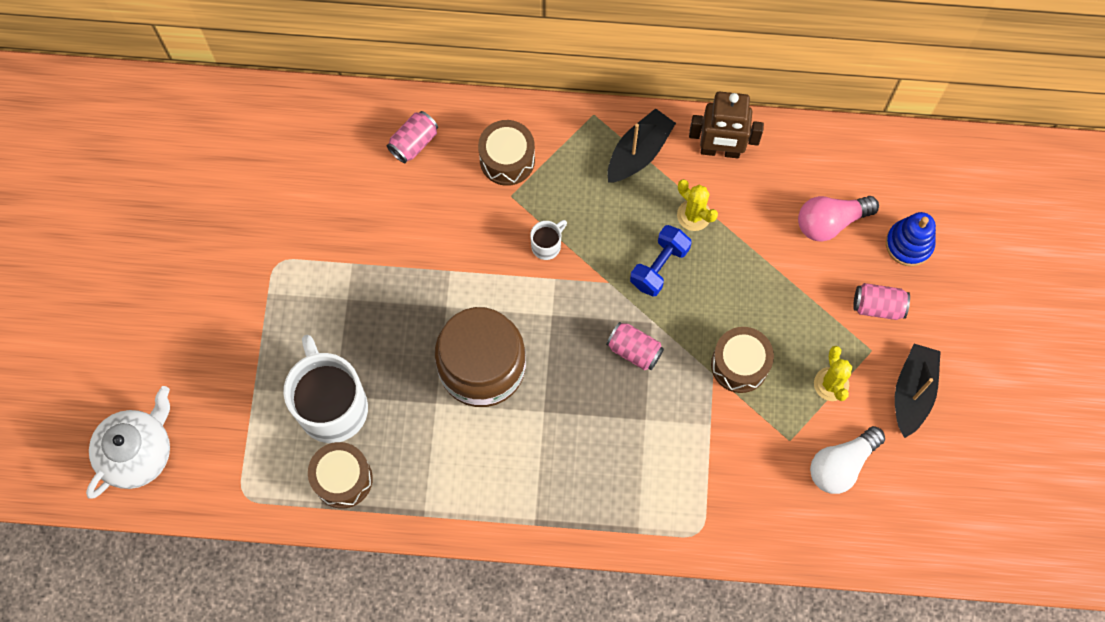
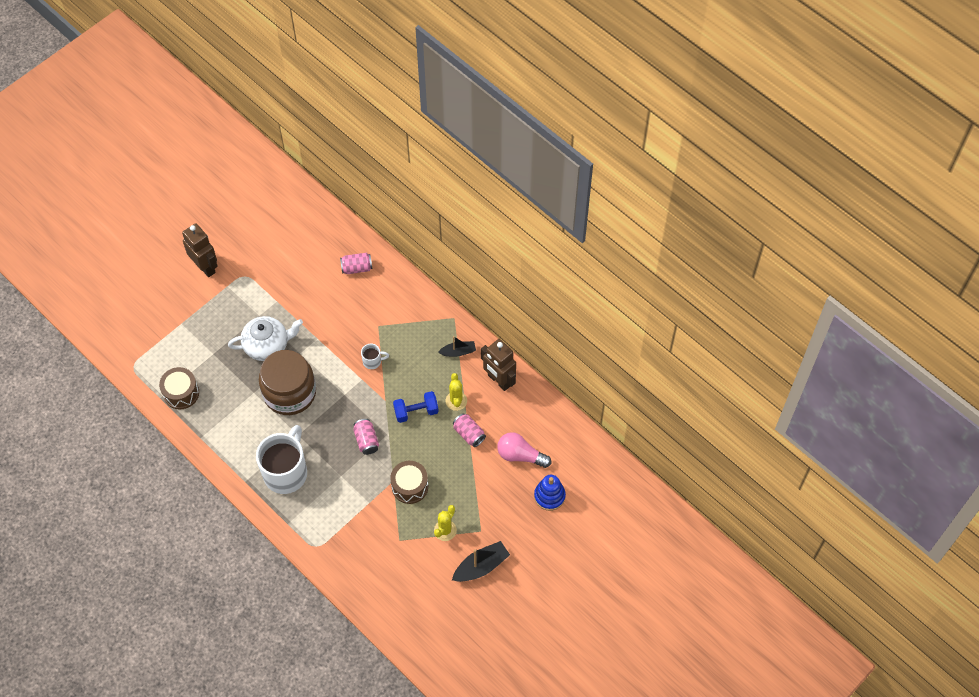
camera: 40 degrees right, 10 degrees down
white teapot [86,386,170,499] -> white teapot moved to [228,316,303,361]
white mug [283,335,368,443] -> white mug moved to [256,425,307,494]
brown drum [478,120,535,186] -> none
black boat [607,108,676,183] -> black boat [438,336,476,357], size x0.64
white light bulb [810,426,885,494] -> none
pink can [853,283,910,320] -> pink can moved to [453,413,486,447]
none -> brown robot [182,223,218,277]

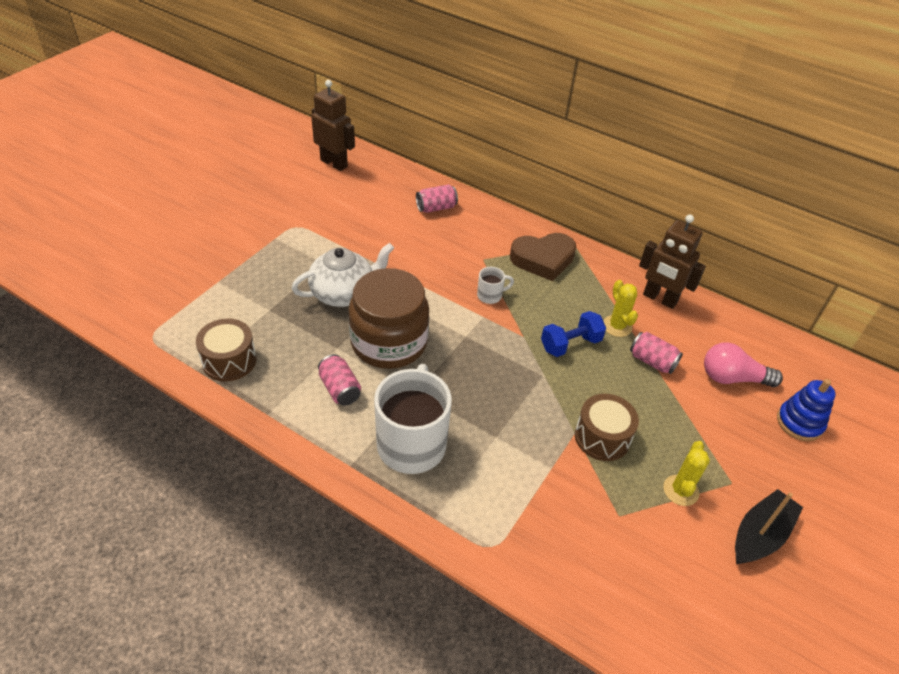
camera: 15 degrees left, 15 degrees down
brown robot [182,223,218,277] -> brown robot moved to [311,80,355,171]
pink can [353,419,379,455] -> pink can moved to [318,354,361,406]
black boat [438,336,476,357] -> none
none -> brown heart [510,233,576,281]

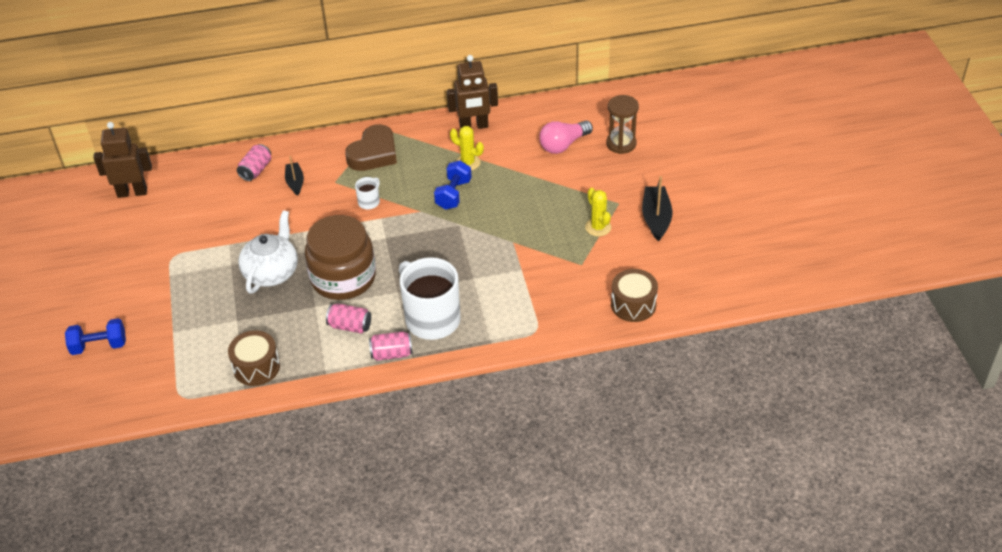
camera: 40 degrees left, 0 degrees up
brown drum [575,394,639,461] -> brown drum moved to [611,269,658,322]
pink can [630,332,683,374] -> pink can moved to [369,332,413,361]
blue stacking toy [777,379,836,441] -> brown hourglass [606,95,639,154]
none -> blue dumbbell [65,318,126,355]
none -> black boat [285,156,304,196]

